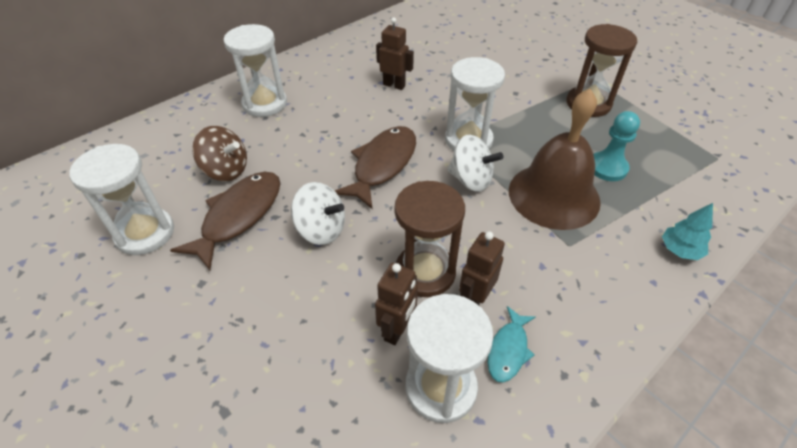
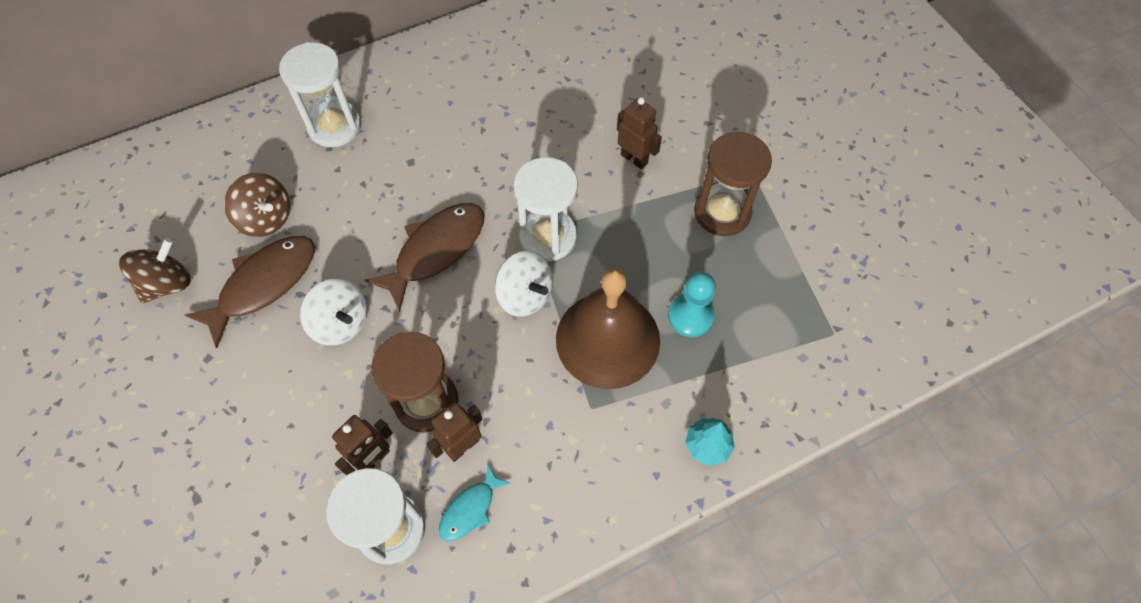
camera: 15 degrees right, 15 degrees up
white hourglass [69,144,174,255] -> brown spinning top [119,238,191,303]
brown robot [376,17,414,90] -> brown robot moved to [617,97,662,169]

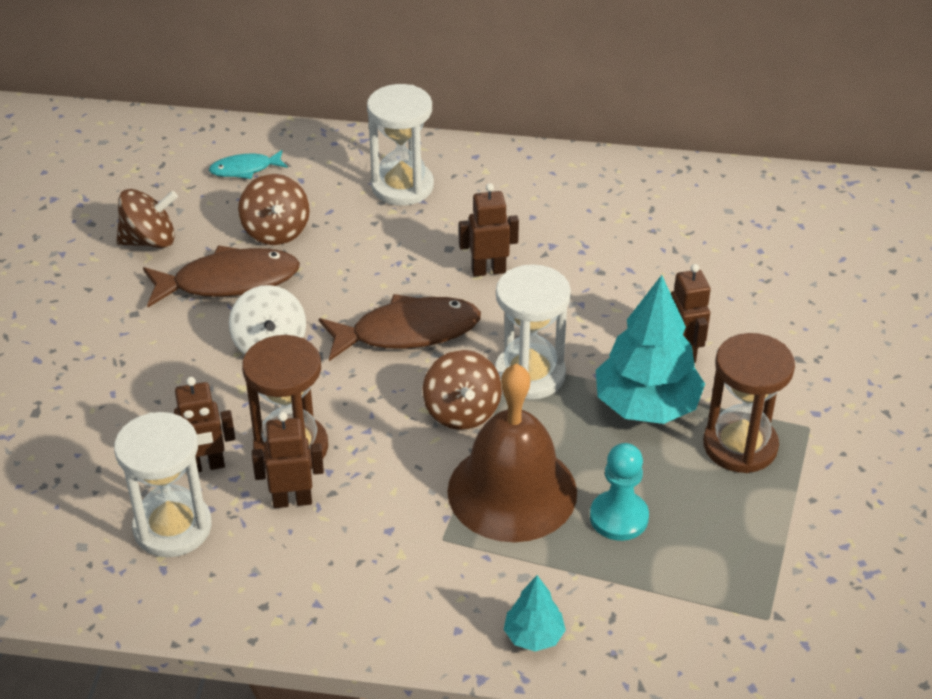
camera: 35 degrees right, 20 degrees down
turquoise fish [439,464,510,541] -> turquoise fish moved to [209,150,288,179]
white spinning top [495,251,553,317] -> brown spinning top [423,350,502,430]
none -> brown robot [459,183,519,277]
none -> turquoise tree [596,275,705,424]

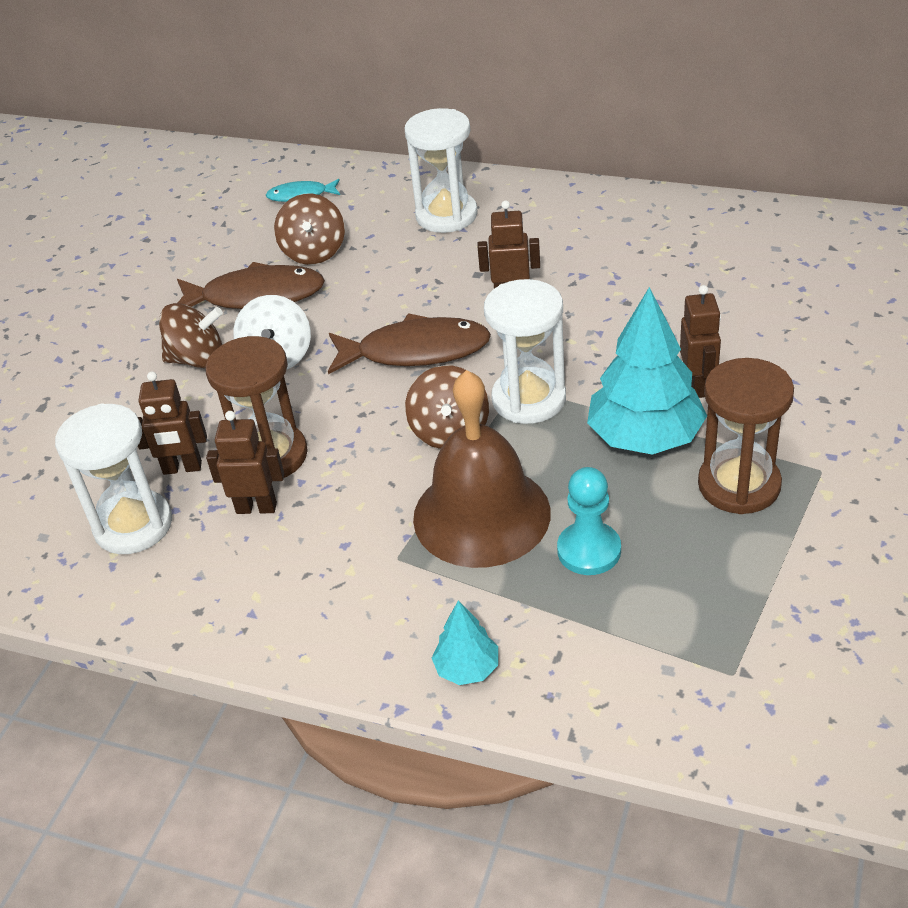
camera: 15 degrees right, 0 degrees up
brown spinning top [116,189,178,248] -> brown spinning top moved to [159,303,223,368]

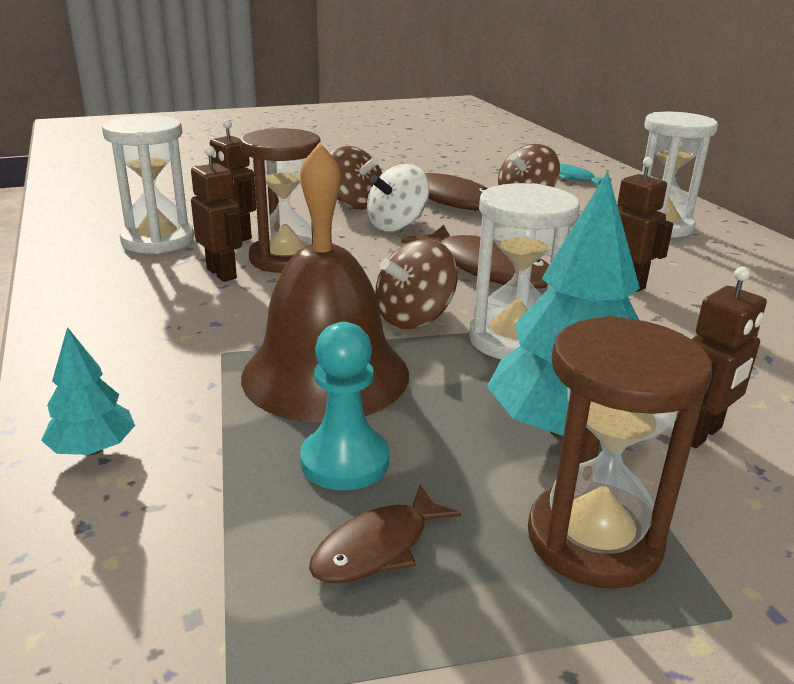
camera: 45 degrees right, 15 degrees down
none -> brown fish [309,484,461,583]

